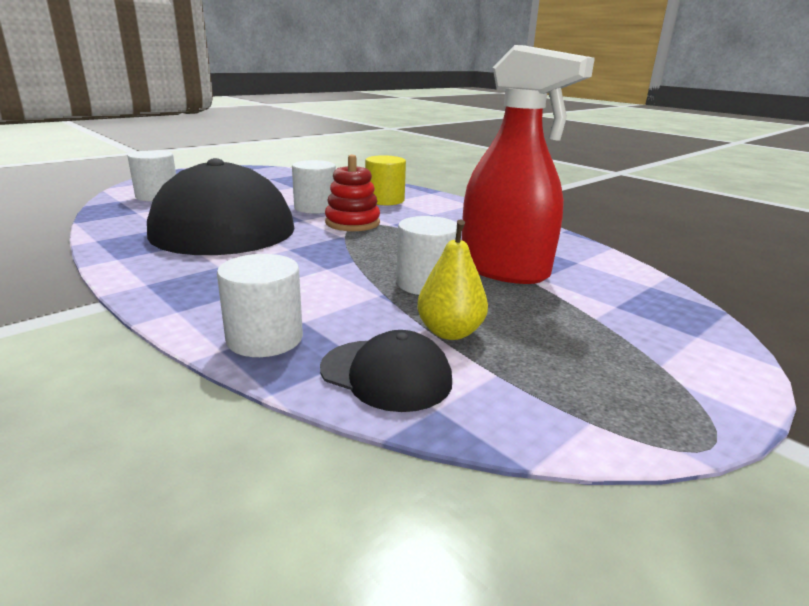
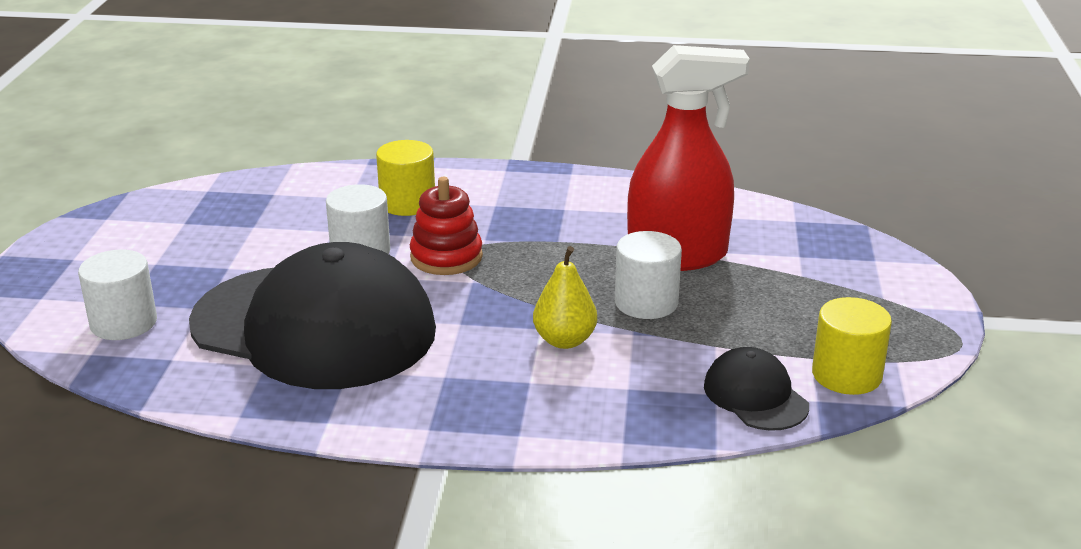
camera: 40 degrees left, 5 degrees up
white cylinder [217,254,303,357] -> none
black cap [320,330,452,412] -> black cap turned 105 degrees counterclockwise [704,347,809,431]
yellow pear [417,219,488,340] -> yellow pear moved to [533,246,597,349]
none -> yellow cylinder [812,297,892,395]

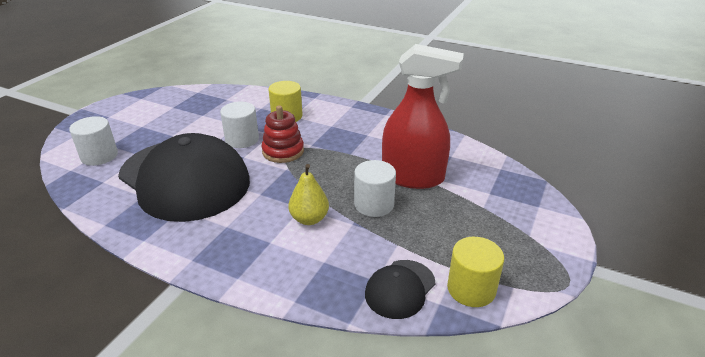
camera: 20 degrees right, 5 degrees up
black cap [704,347,809,431] -> black cap turned 135 degrees counterclockwise [365,260,435,319]

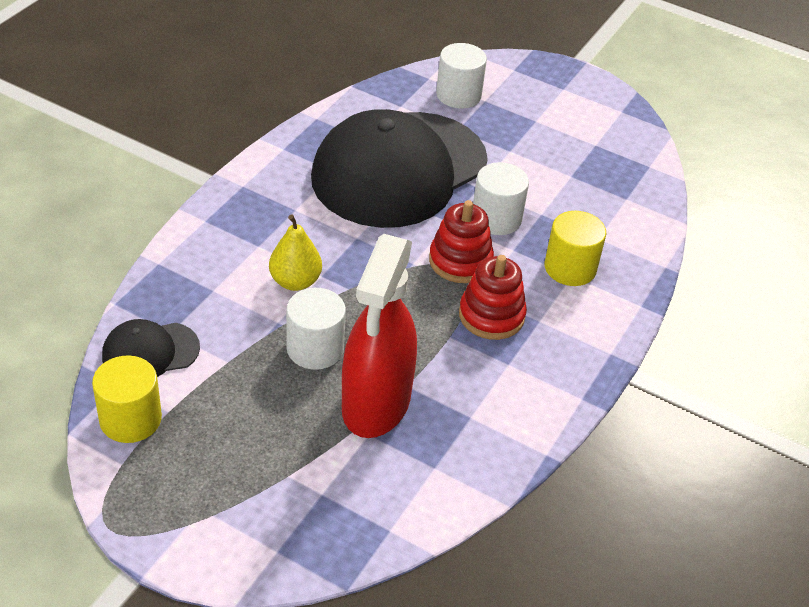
camera: 90 degrees right, 10 degrees up
black cap [365,260,435,319] -> black cap turned 60 degrees counterclockwise [102,319,200,377]
none -> red stacking toy [459,255,527,340]

